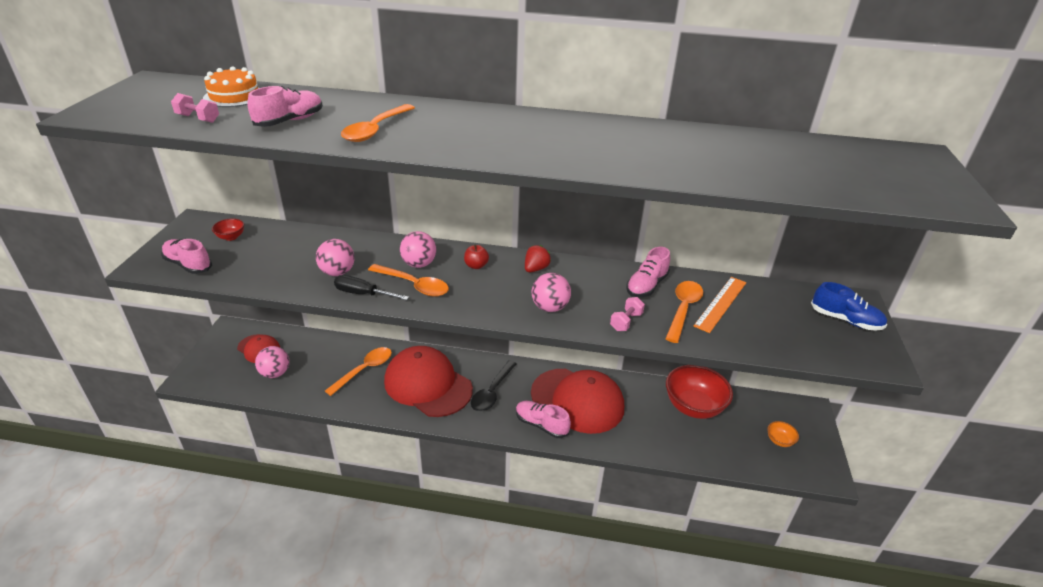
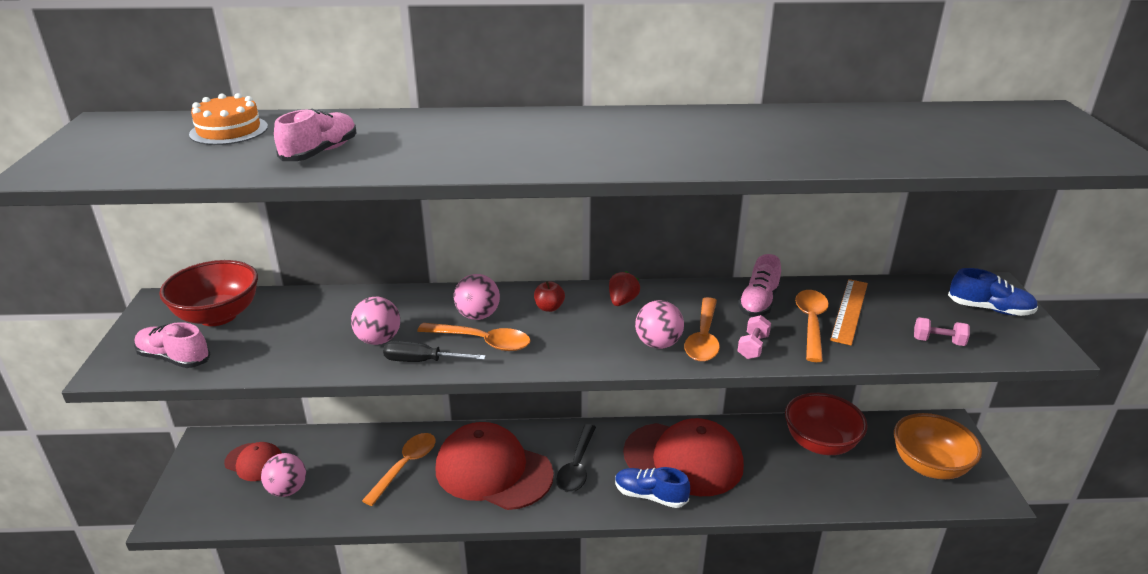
camera: 10 degrees left, 5 degrees down
pink dumbbell [171,93,219,123] -> pink dumbbell moved to [914,317,970,346]
red bowl [212,218,244,241] -> red bowl [159,260,258,326], size x2.26
orange spoon [341,104,415,142] -> orange spoon moved to [684,297,720,362]
pink shoe [516,401,571,438] -> blue shoe [615,467,690,508]
orange bowl [767,421,799,447] -> orange bowl [894,413,982,479], size x2.26

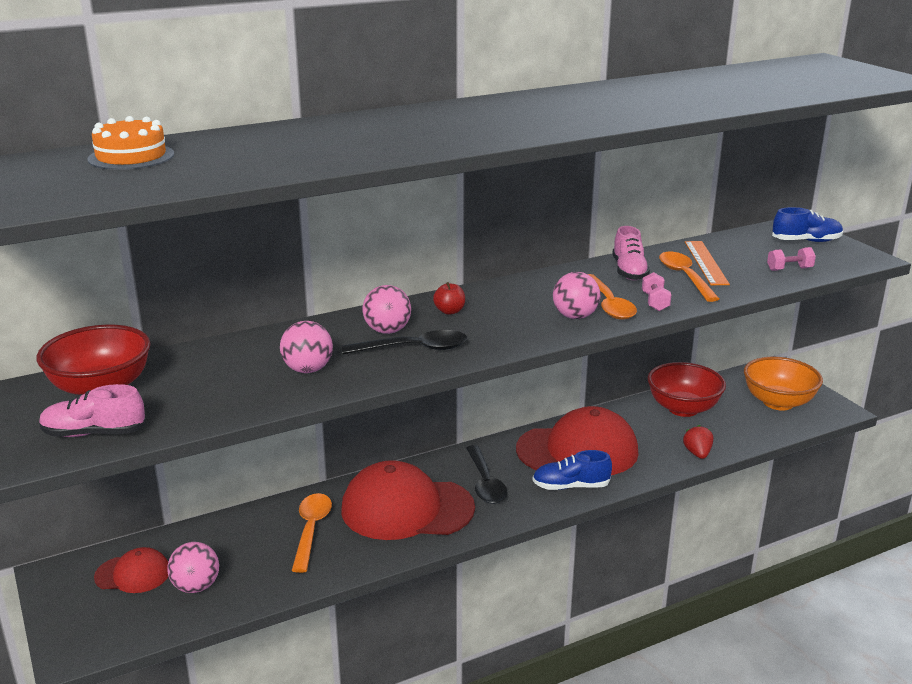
camera: 25 degrees left, 5 degrees down
pink shoe [274,108,357,161] -> none
black screwdriver [383,340,486,362] -> none
orange spoon [417,323,531,351] -> black spoon [342,330,467,354]
red strawberry [609,271,640,306] -> red strawberry moved to [683,425,713,459]

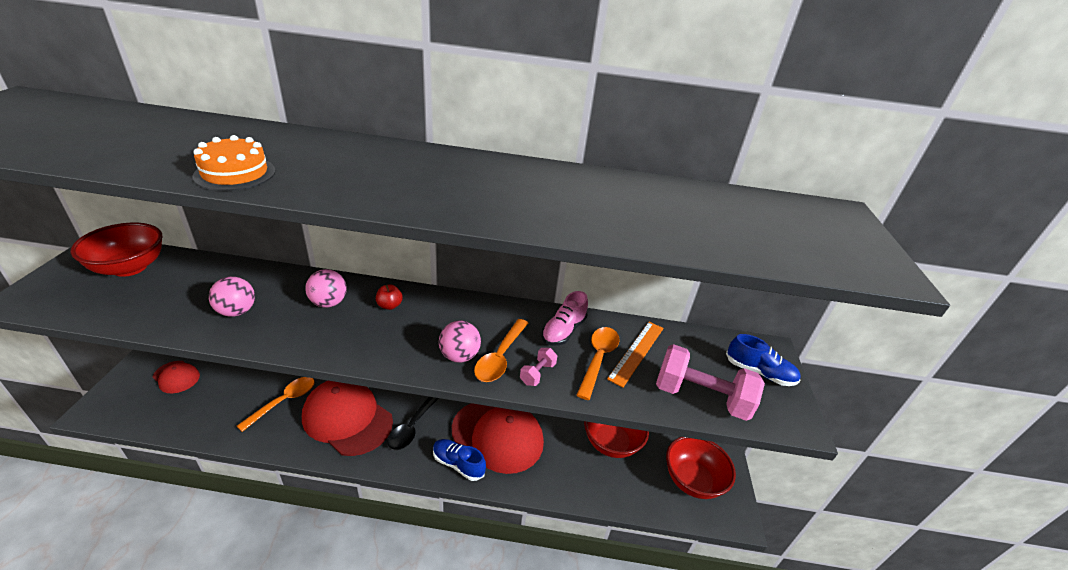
camera: 30 degrees right, 10 degrees up
pink shoe [39,384,146,437] -> none
orange cake [87,116,174,170] -> orange cake moved to [193,135,276,191]
pink ball [167,542,219,593] -> none
black spoon [342,330,467,354] -> none
red strawberry [683,425,713,459] -> none
orange bowl [744,357,823,411] -> red bowl [666,437,736,499]
pink dumbbell [767,247,816,271] -> pink dumbbell [656,344,765,421], size x2.20

